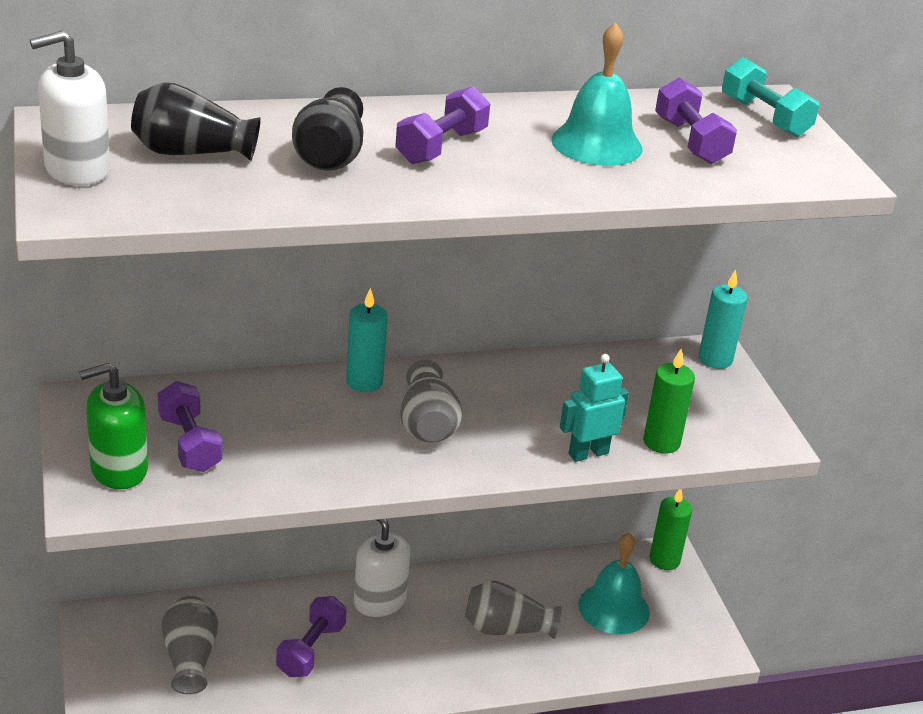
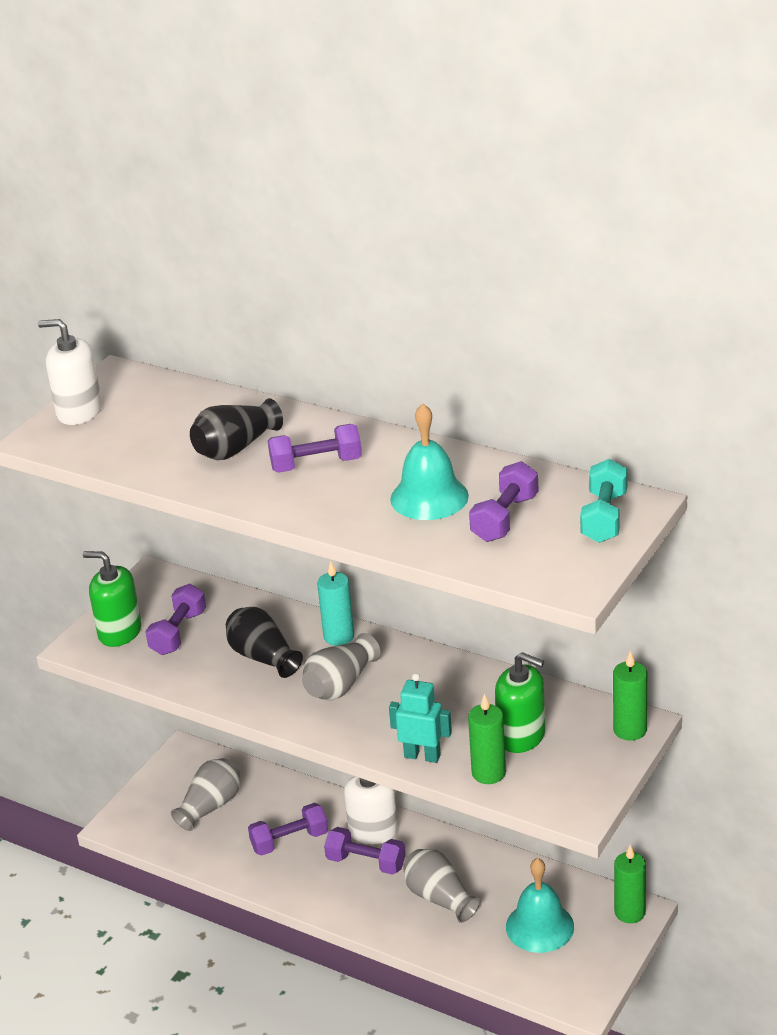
camera: 50 degrees right, 0 degrees up
black vase [131,83,261,161] -> black vase moved to [226,607,303,678]
turquoise candle [699,269,748,369] -> green candle [613,651,647,741]
none -> purple dumbbell [324,827,406,875]
none -> green soap dispenser [495,652,545,753]

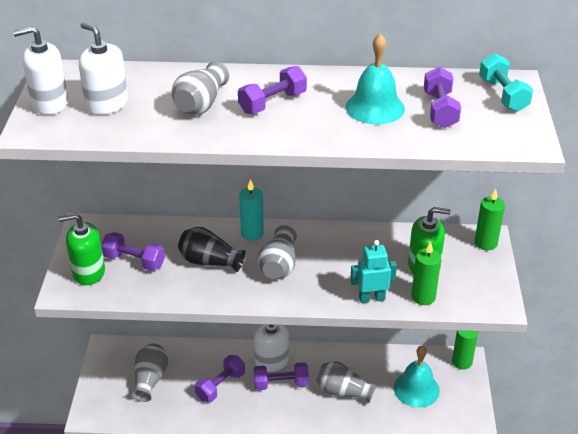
camera: 30 degrees left, 5 degrees up
purple dumbbell [145,584,206,655] -> purple dumbbell turned 60 degrees counterclockwise [101,232,165,271]
black vase [190,398,283,460] -> grey vase [172,61,229,115]
none -> white soap dispenser [79,22,128,115]

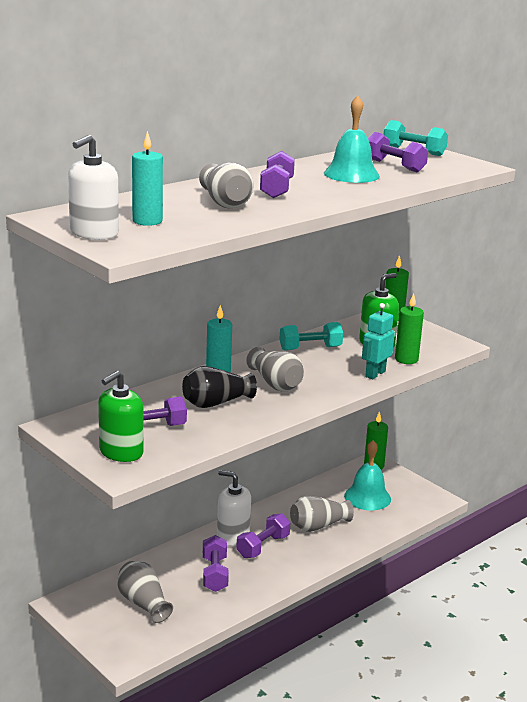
camera: 45 degrees left, 15 degrees down
white soap dispenser [79,22,128,115] -> turquoise candle [132,131,163,226]
none -> turquoise dumbbell [279,322,343,351]

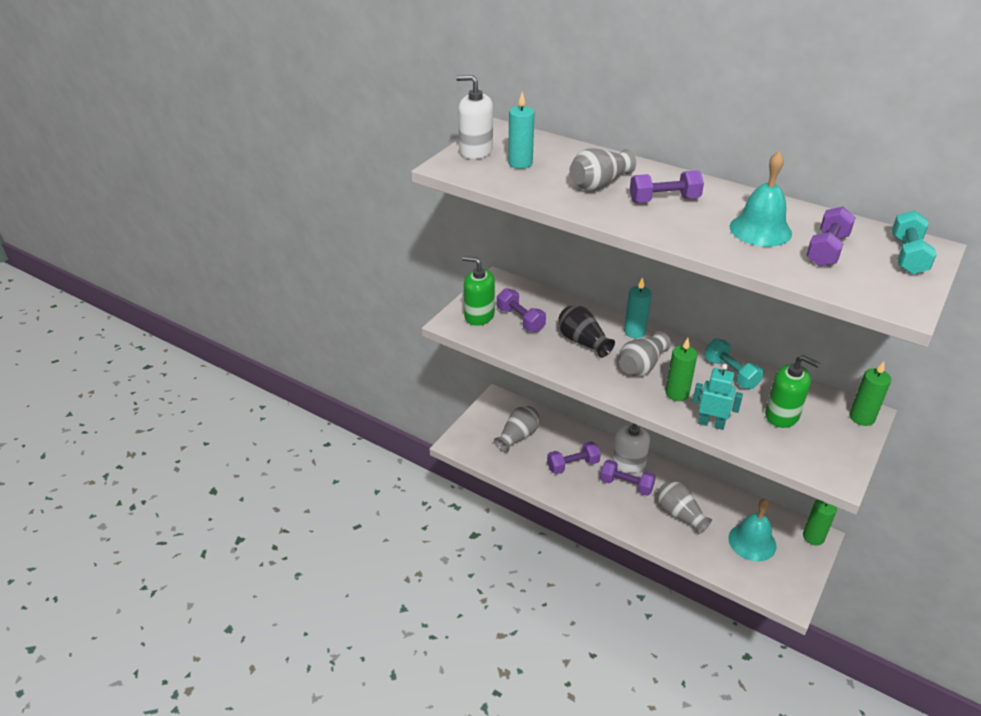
camera: 75 degrees right, 15 degrees up
green candle [395,293,424,364] -> green candle moved to [665,338,697,401]

